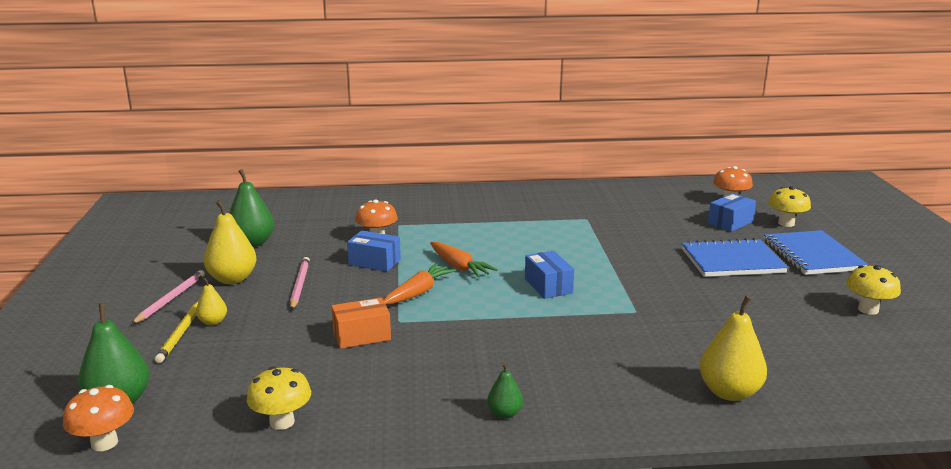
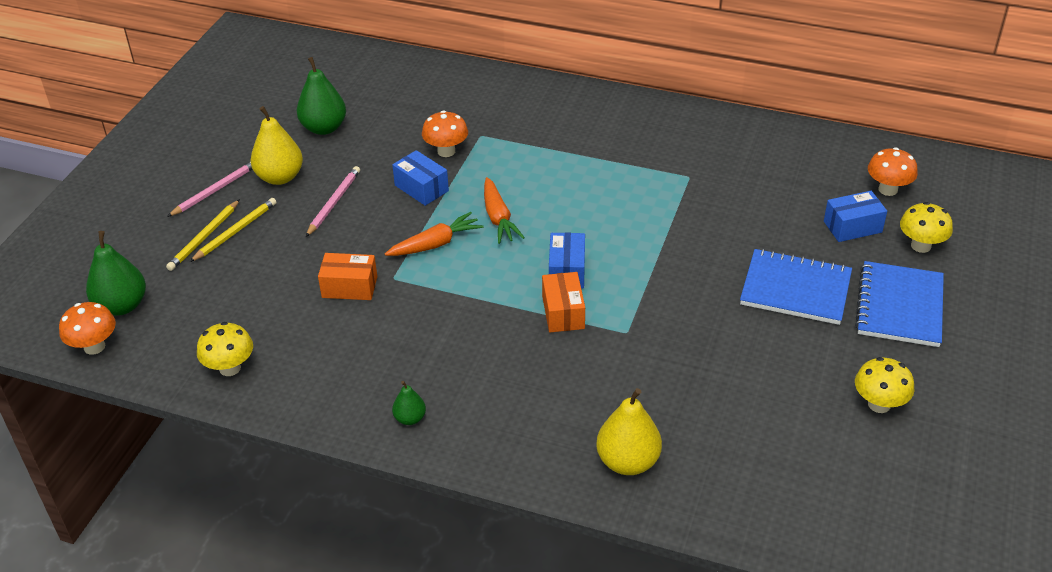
camera: 25 degrees right, 20 degrees up
yellow pear [196,278,227,326] -> yellow pencil [190,198,276,262]
none -> orange box [542,272,585,332]

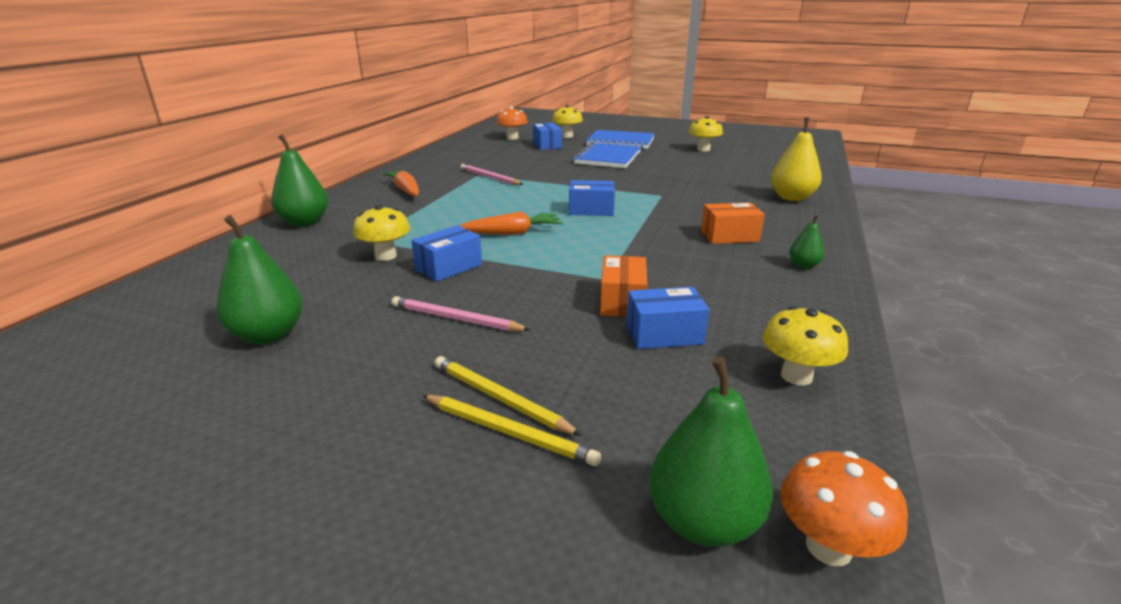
camera: 90 degrees left, 15 degrees down
pink pencil [167,162,253,217] -> pink pencil moved to [460,164,523,185]
yellow pear [251,106,303,185] -> none
orange carrot [385,212,483,256] -> orange carrot moved to [383,170,419,197]
orange mushroom [422,110,468,157] -> yellow mushroom [353,205,410,261]
orange box [542,272,585,332] -> orange box moved to [701,203,765,244]
none -> green pear [271,134,328,227]
none -> blue box [627,287,710,349]

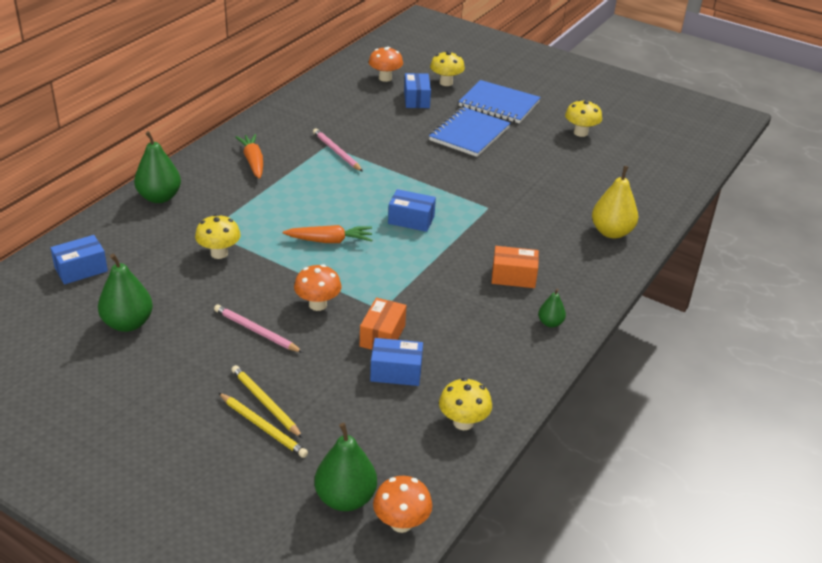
camera: 10 degrees right, 10 degrees up
blue box [411,225,482,282] -> blue box moved to [50,235,108,284]
none -> orange mushroom [294,264,342,311]

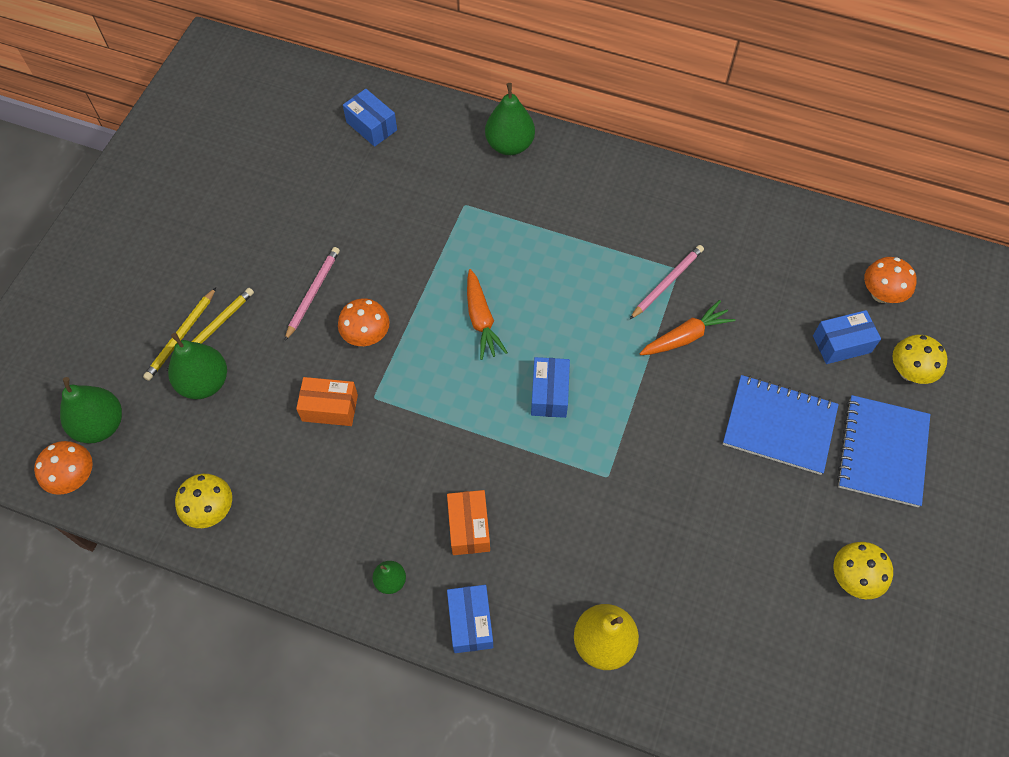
camera: 80 degrees right, 25 degrees up
green pear [98,253,153,332] -> green pear moved to [168,333,227,399]
yellow mushroom [195,214,241,259] -> none
orange carrot [235,134,263,179] -> orange carrot moved to [639,300,735,355]
blue box [370,338,423,386] -> blue box moved to [447,585,493,653]

